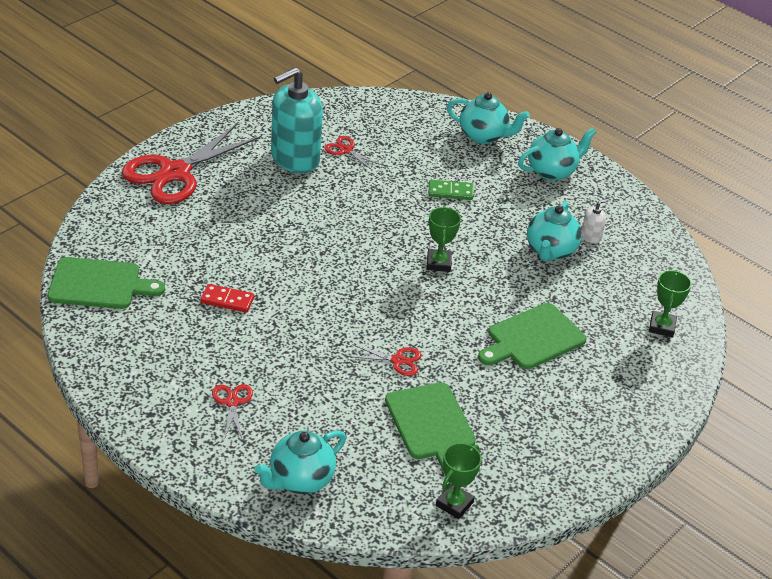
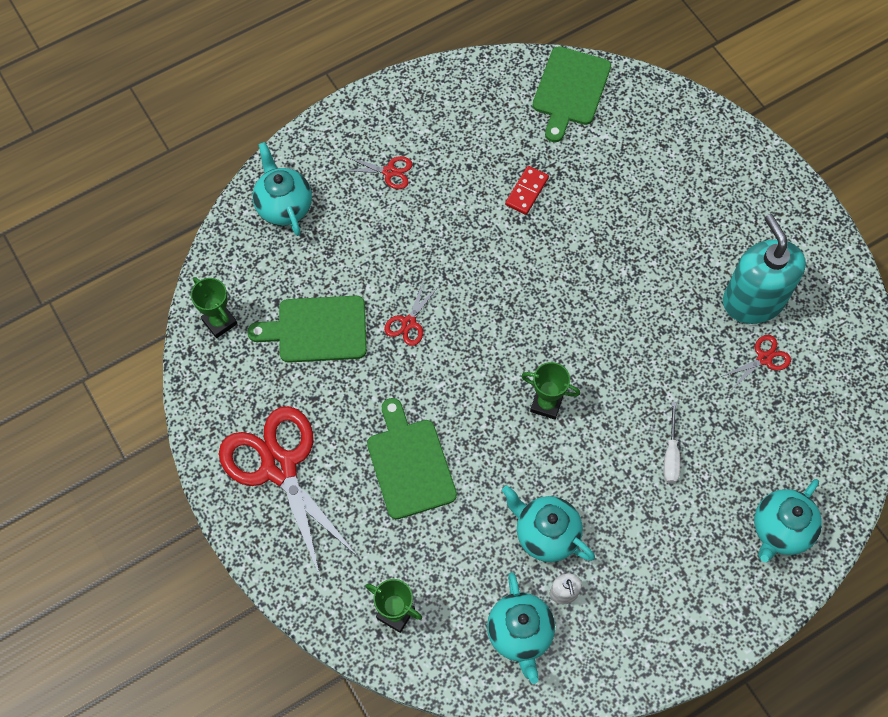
camera: 110 degrees right, 25 degrees up
red scissors [122,124,260,204] -> red scissors moved to [219,406,358,579]
green domino [428,180,473,200] -> white screwdriver [664,402,680,483]
turquoise teapot [518,127,596,181] -> turquoise teapot moved to [487,572,555,684]

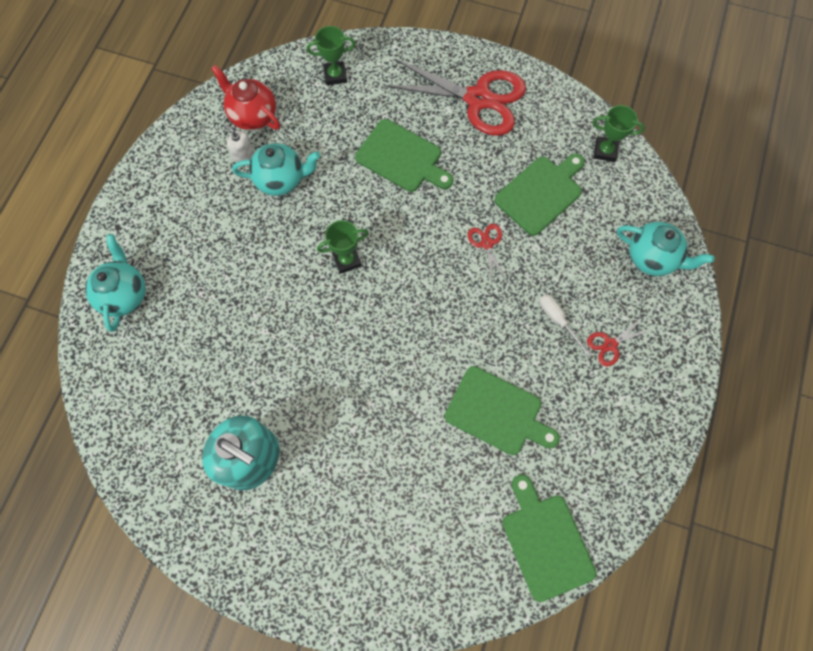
camera: 140 degrees right, 5 degrees up
turquoise teapot [487,572,555,684] -> red teapot [211,65,280,130]
red domino [505,166,549,215] -> green cutting board [445,366,560,455]
white screwdriver [664,402,680,483] -> white screwdriver moved to [539,294,591,357]
red scissors [720,335,791,390] -> none

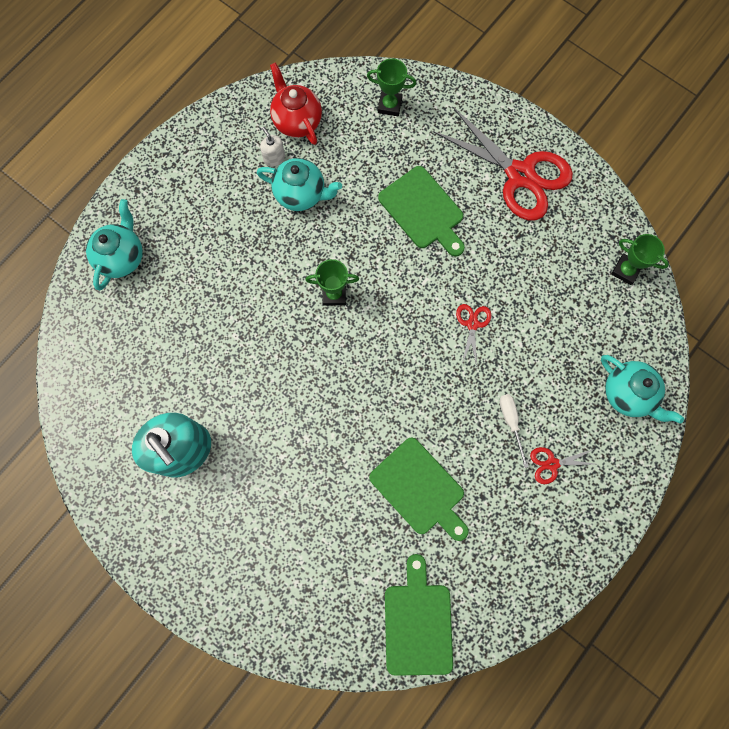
camera: 20 degrees right, 5 degrees up
green cutting board [494,153,585,236] -> none

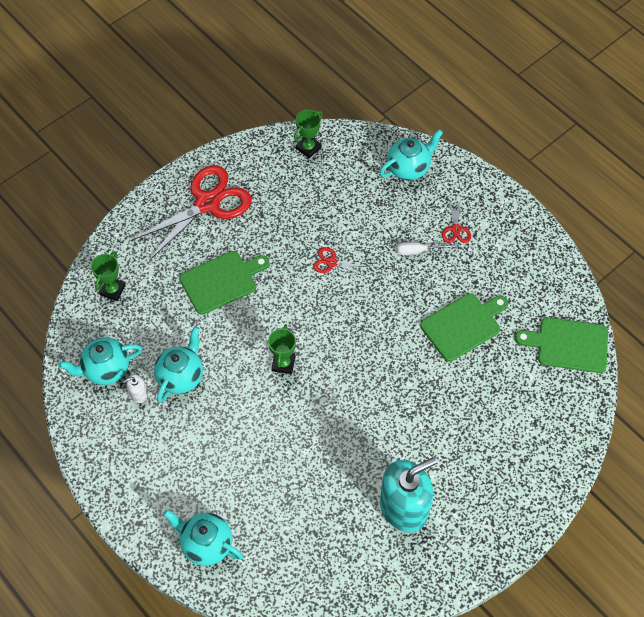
camera: 80 degrees left, 15 degrees down
red teapot [270,62,322,145] -> turquoise teapot [59,338,142,385]

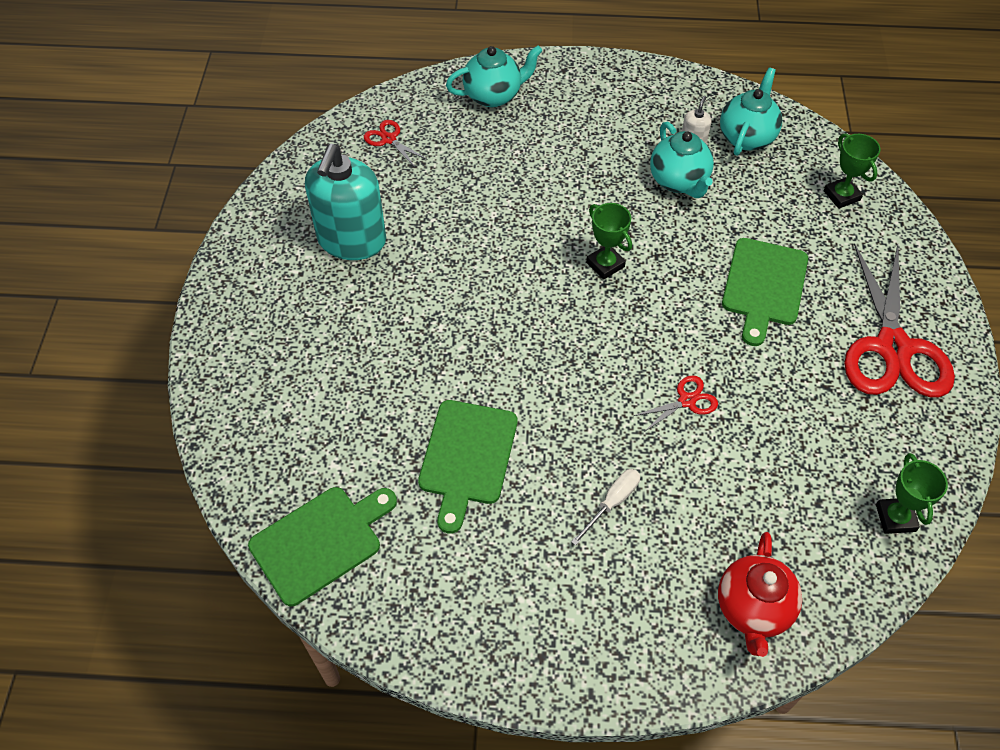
camera: 135 degrees right, 5 degrees down
turquoise teapot [379,129,443,180] -> red teapot [718,532,802,657]
red scissors [442,198,471,243] -> red scissors moved to [364,120,428,167]

